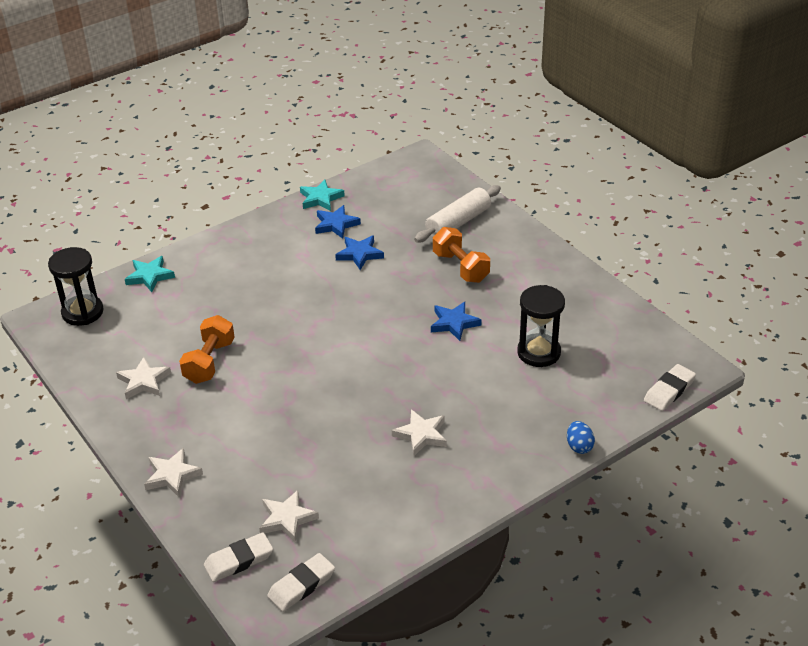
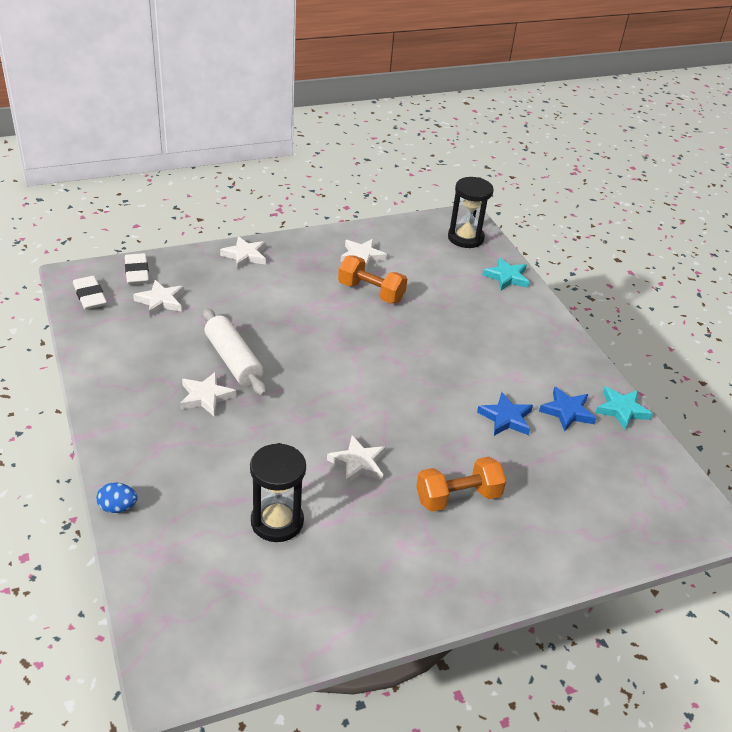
camera: 100 degrees right, 0 degrees up
white rolling pin [414,185,501,243] -> white rolling pin moved to [203,308,267,396]
blue star [431,302,482,341] -> white star [327,435,386,485]
white eraser [644,364,696,411] -> none

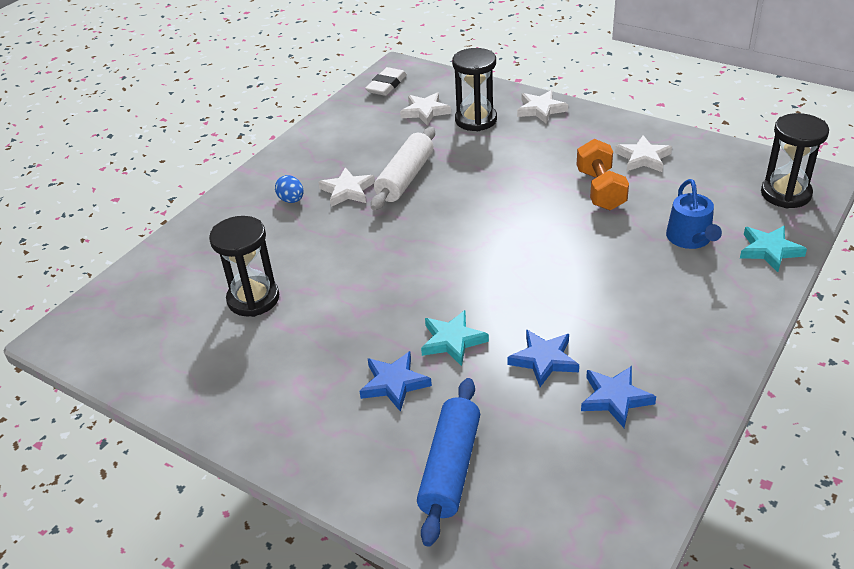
camera: 60 degrees right, 0 degrees up
blue egg [96,483,138,513] -> blue egg moved to [275,175,304,203]
white eraser [125,253,149,284] -> none
white star [327,435,386,485] -> none
orange dumbbell [416,457,506,512] -> blue star [359,351,432,412]
turquoise star [595,386,653,430] -> turquoise star moved to [421,310,489,366]
none -> blue rolling pin [417,378,480,547]
none -> black hourglass [452,48,497,131]
none -> blue watering can [666,179,722,249]

